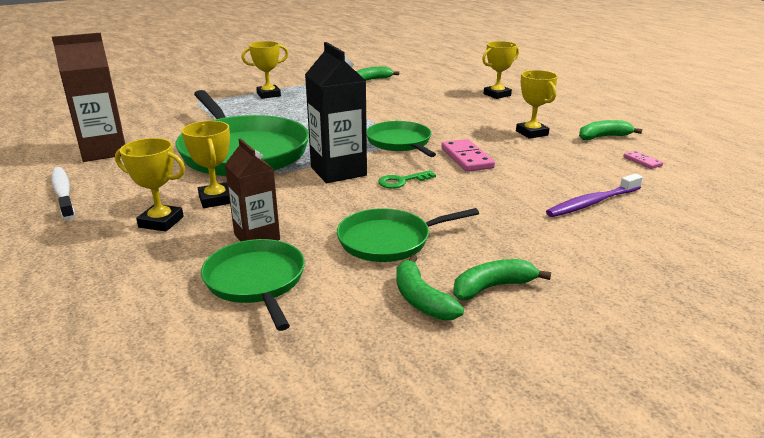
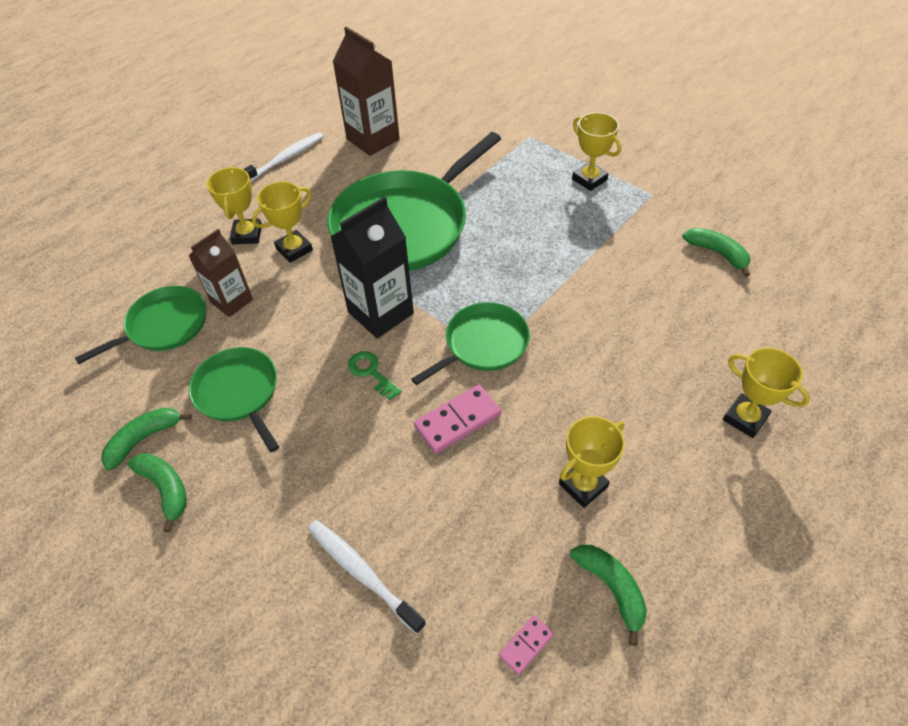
camera: 75 degrees right, 25 degrees up
purple toothbrush [546,174,643,217] -> white toothbrush [308,520,426,634]

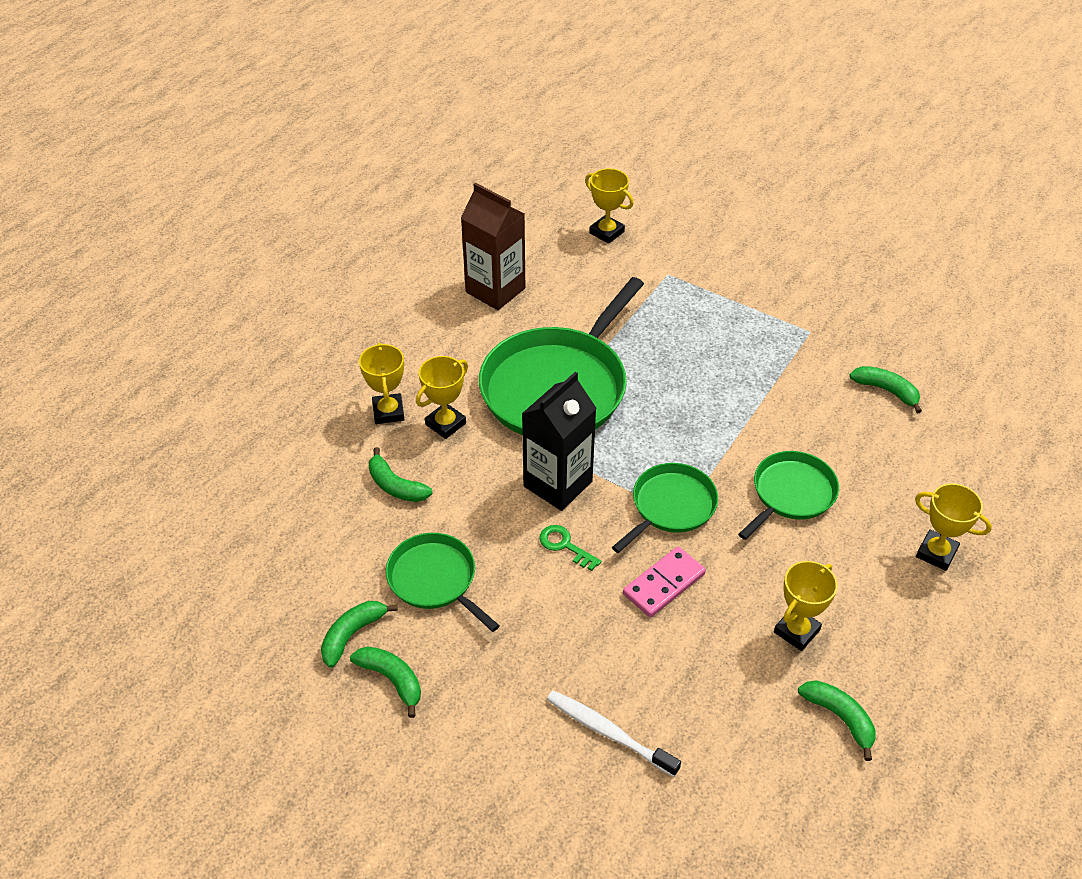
camera: 10 degrees left, 5 degrees down
green pan [75,286,206,364] -> green pan moved to [738,451,839,540]
brown carton [188,229,253,317] -> green banana [369,447,433,502]
white toothbrush [243,132,324,182] -> none
pink domino [499,615,554,675] -> none
yellow trophy [572,112,621,191] -> yellow trophy moved to [585,168,634,244]

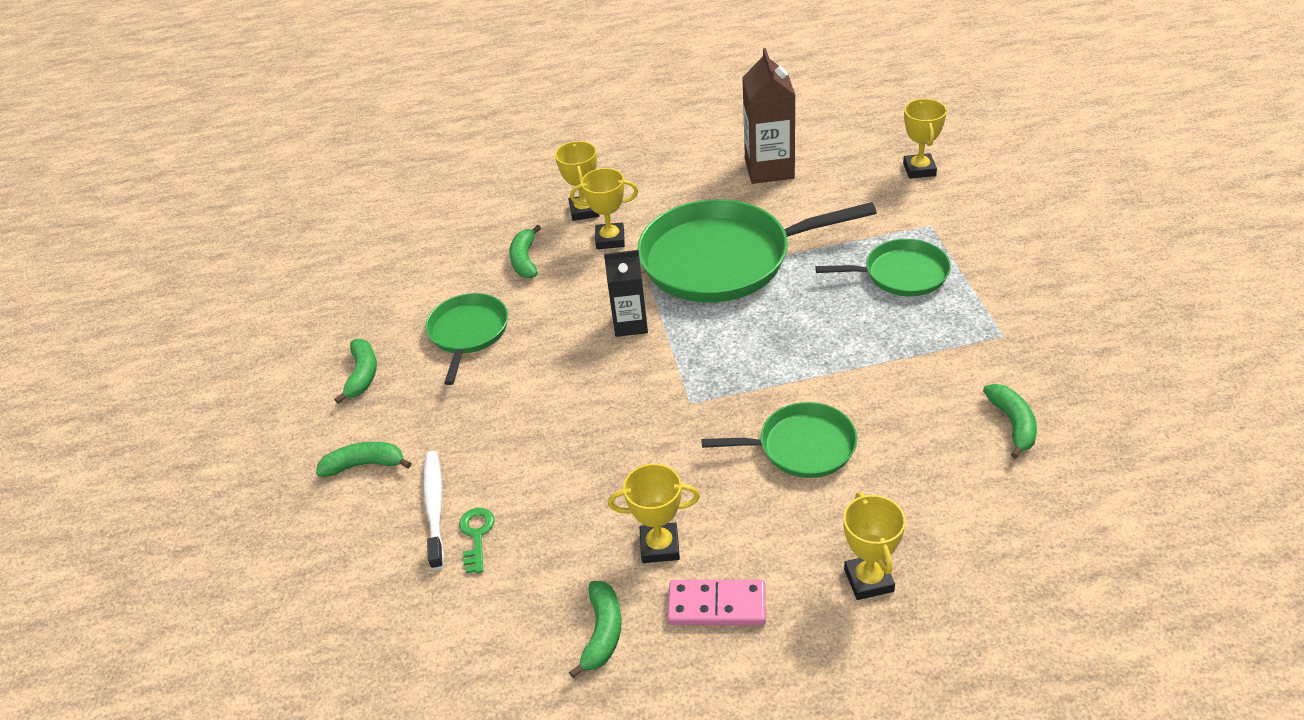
camera: 50 degrees right, 5 degrees down
green banana [321,601,398,668] -> green banana moved to [316,442,411,477]
yellow trophy [359,343,405,424] -> yellow trophy turned 45 degrees counterclockwise [555,141,600,221]
black carton [522,372,597,511] -> black carton [604,250,648,337], size x0.65
green key [539,525,601,571] -> green key moved to [459,508,495,573]
green pan [612,463,718,553] -> green pan moved to [816,239,951,297]
pink domino [623,547,706,617] -> pink domino moved to [668,580,766,626]

